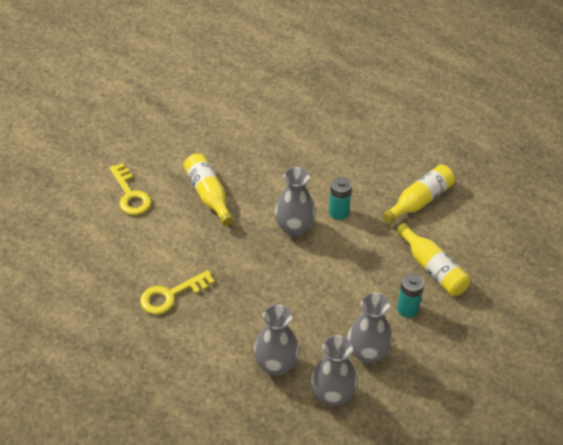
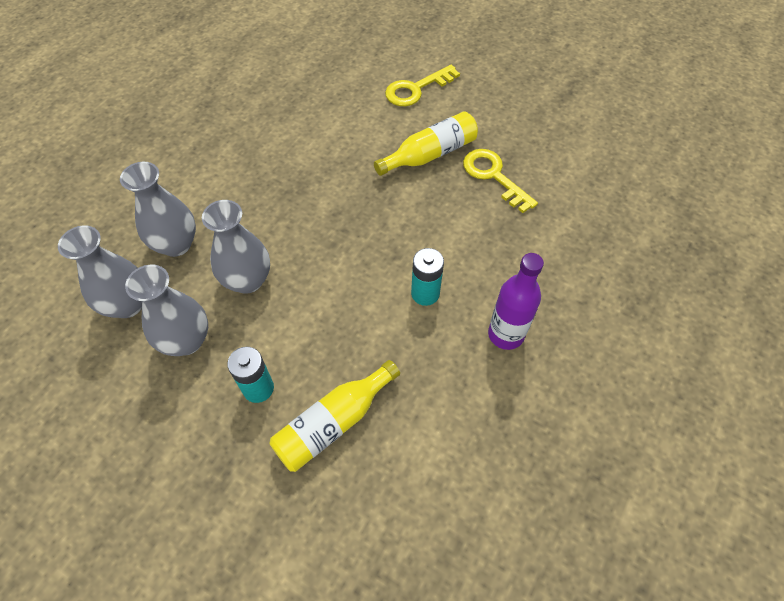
camera: 85 degrees right, 10 degrees up
yellow key [140,270,215,315] -> yellow key moved to [463,149,538,213]
grey vase [275,167,315,236] -> grey vase moved to [202,200,270,294]
yellow bottle [382,165,455,224] -> none
none -> purple bottle [488,253,544,350]

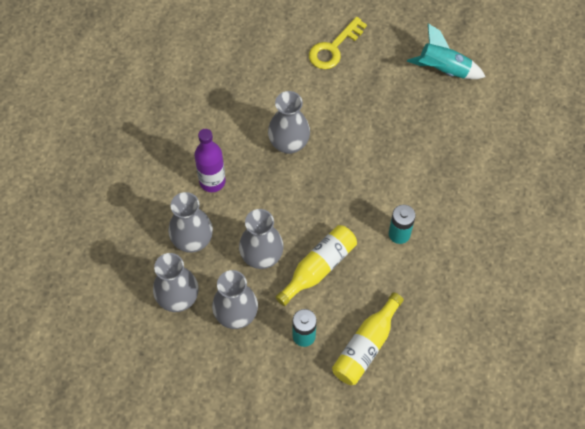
camera: 15 degrees left, 5 degrees up
yellow bottle [374,111,478,176] -> yellow bottle moved to [275,225,357,306]
yellow key [463,149,538,213] -> none
purple bottle [488,253,544,350] -> purple bottle moved to [194,129,226,192]
none -> grey vase [268,91,310,154]
none -> turquoise rocket [407,24,486,79]

